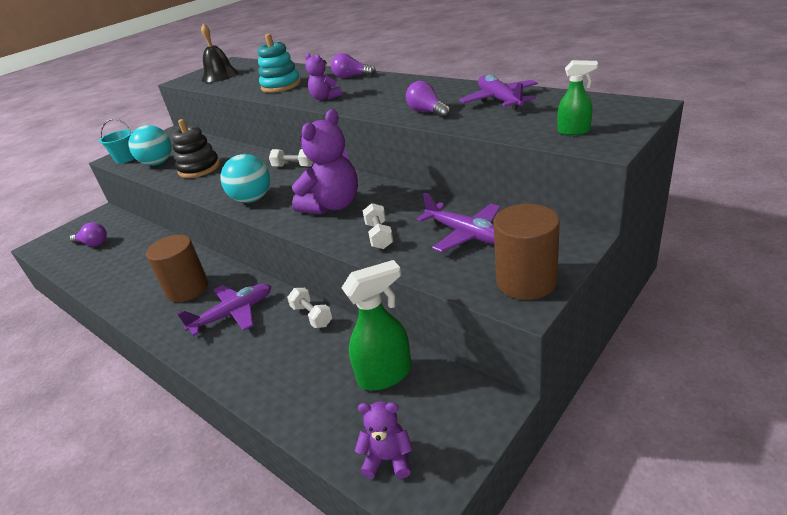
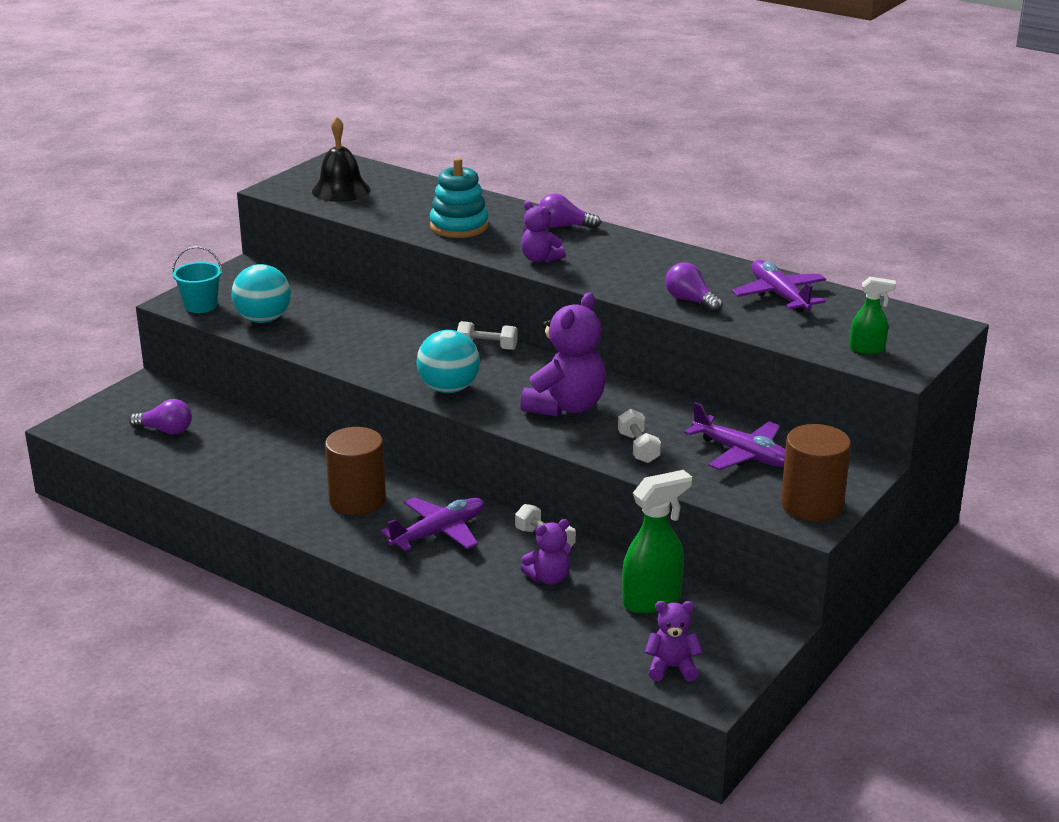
camera: 10 degrees left, 5 degrees down
black stacking toy [171,119,220,178] -> none
none -> purple teddy bear [521,519,571,585]

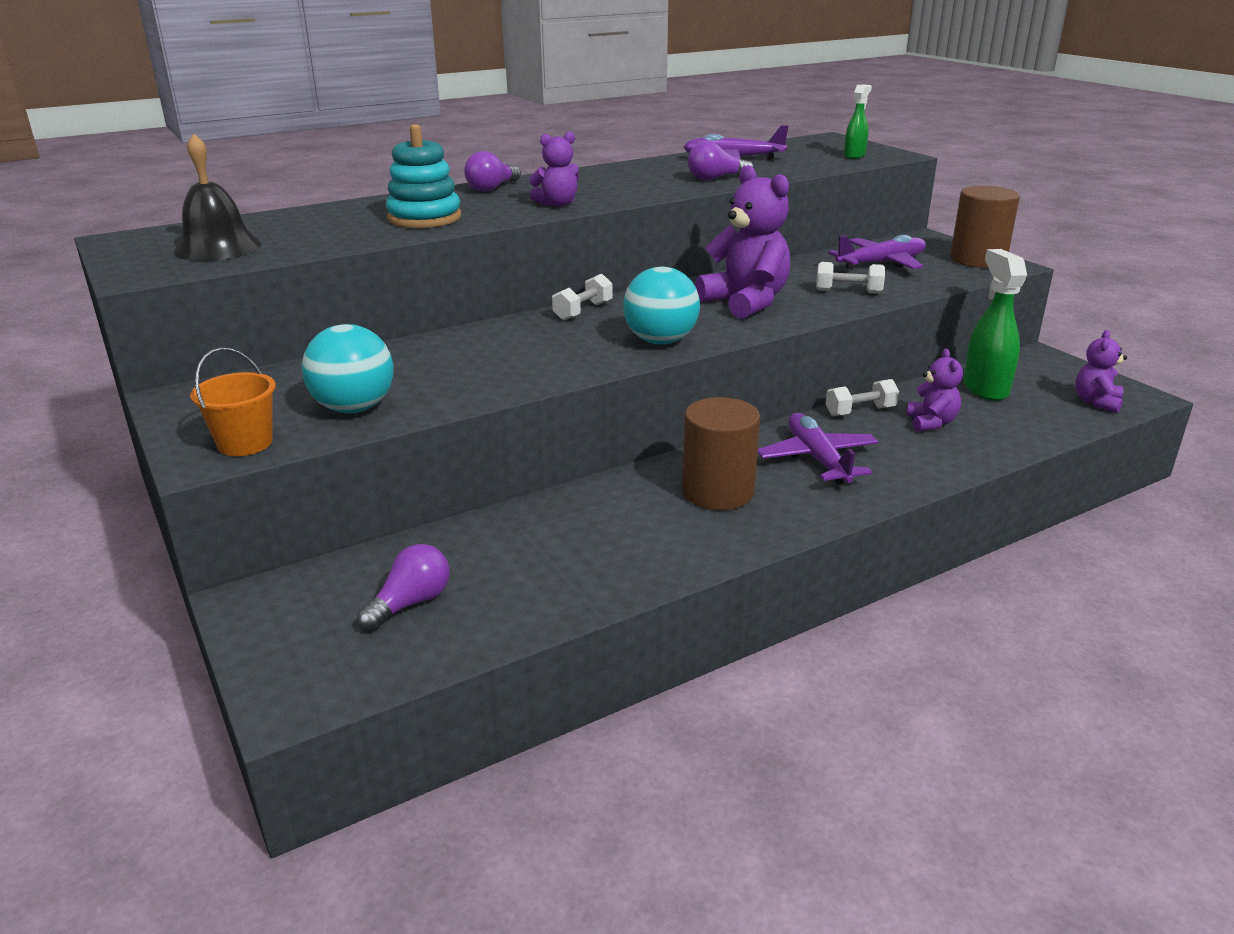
camera: 65 degrees left, 0 degrees up
turquoise bucket [172,246,223,313] -> orange bucket [190,347,276,456]

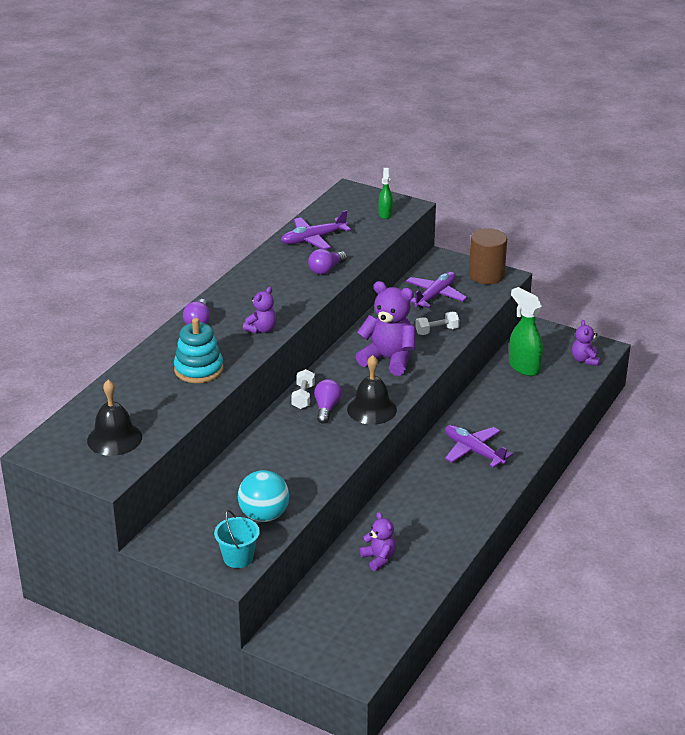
camera: 30 degrees left, 5 degrees up
orange bucket [190,347,276,456] -> turquoise bucket [214,510,260,568]
purple light bulb [357,544,450,631] -> purple light bulb moved to [314,379,342,424]
turquoise ball [623,267,700,344] -> black bell [347,355,397,425]
brown cylinder [682,397,760,510] -> none
white dumbbell [826,379,899,416] -> none
purple teddy bear [907,349,963,431] -> purple teddy bear moved to [360,512,396,571]

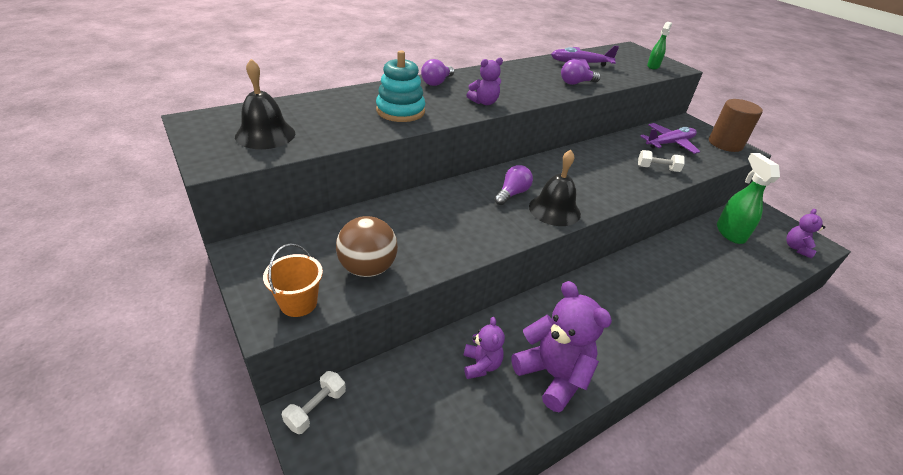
camera: 25 degrees right, 5 degrees up
turquoise bucket [214,510,260,568] -> orange bucket [263,244,323,317]
turquoise ball [238,470,289,522] -> brown ball [336,216,398,277]
white dumbbell [291,369,315,409] -> white dumbbell moved to [282,371,346,434]
purple teddy bear [356,281,416,376] -> purple teddy bear moved to [511,281,612,412]
purple plane [445,425,513,468] -> none

